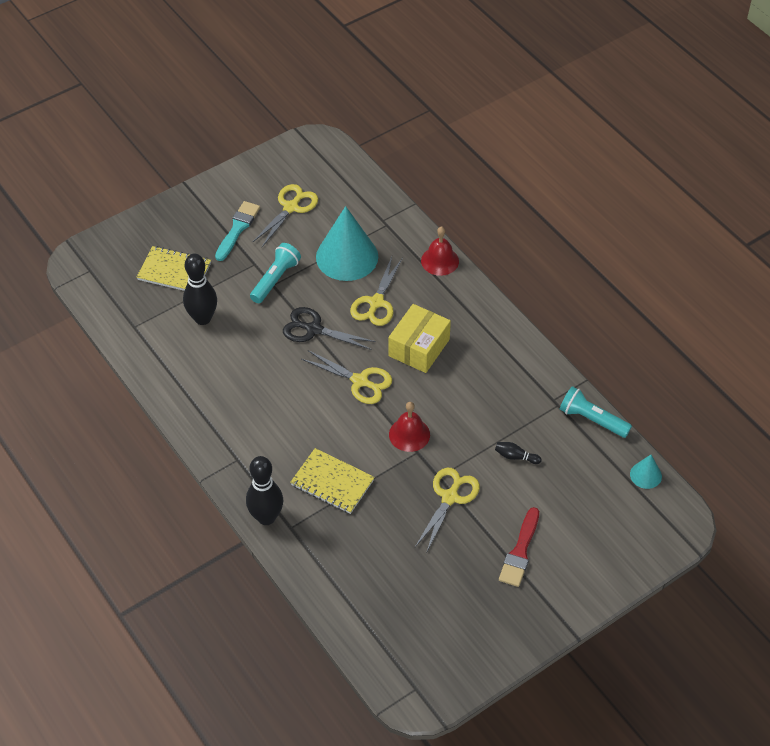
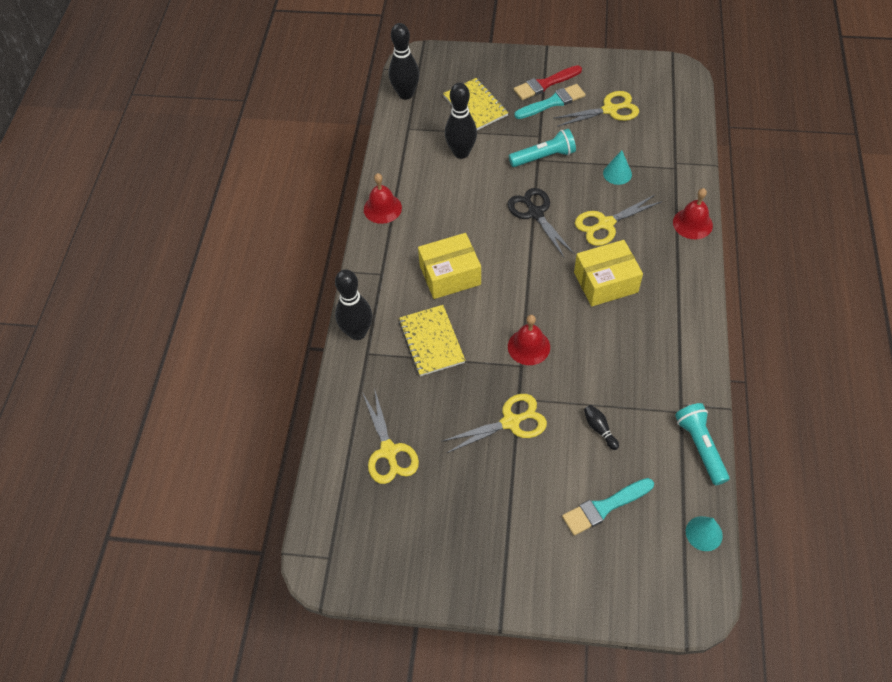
camera: 45 degrees right, 5 degrees up
yellow scissors [301,350,392,404] -> yellow scissors moved to [362,388,419,484]
turquoise cone [316,206,378,281] -> turquoise cone [603,150,632,185], size x0.46
red brush [499,507,539,587] -> red brush moved to [514,65,582,100]
none -> red bell [364,173,402,224]
none -> black bowling pin [389,23,420,100]
none -> yellow box [418,233,481,299]
none -> turquoise brush [562,478,654,536]

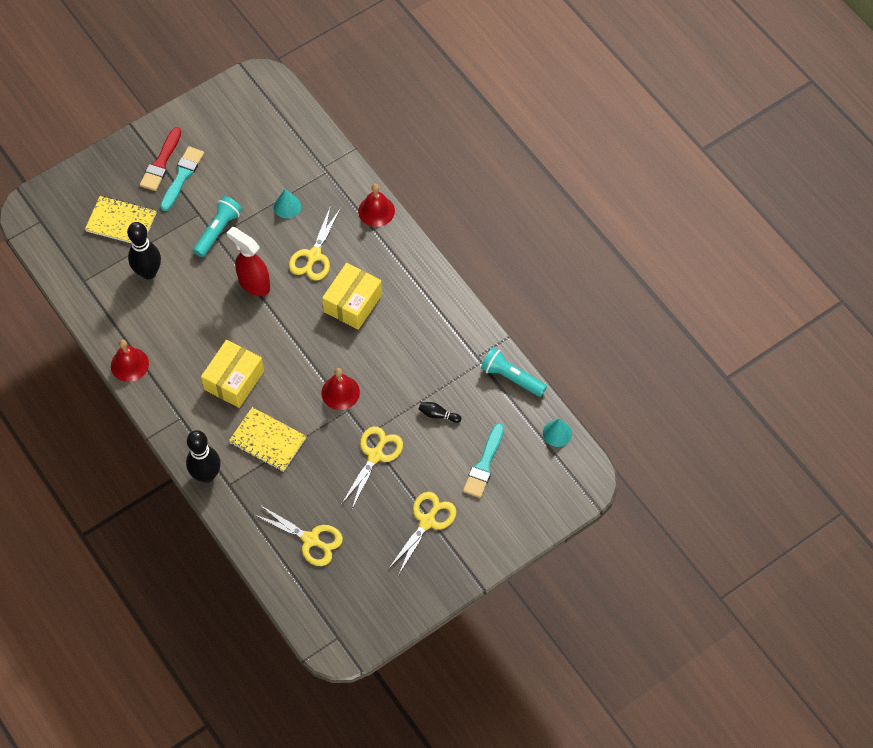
camera: 45 degrees left, 5 degrees up
black bowling pin [389,23,420,100] -> none
black scissors [507,188,574,257] -> red spray bottle [227,227,270,296]
yellow scissors [553,91,639,127] -> yellow scissors moved to [389,492,457,576]

